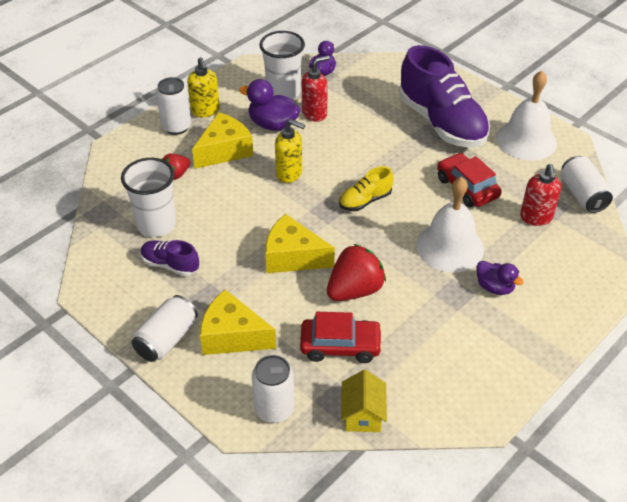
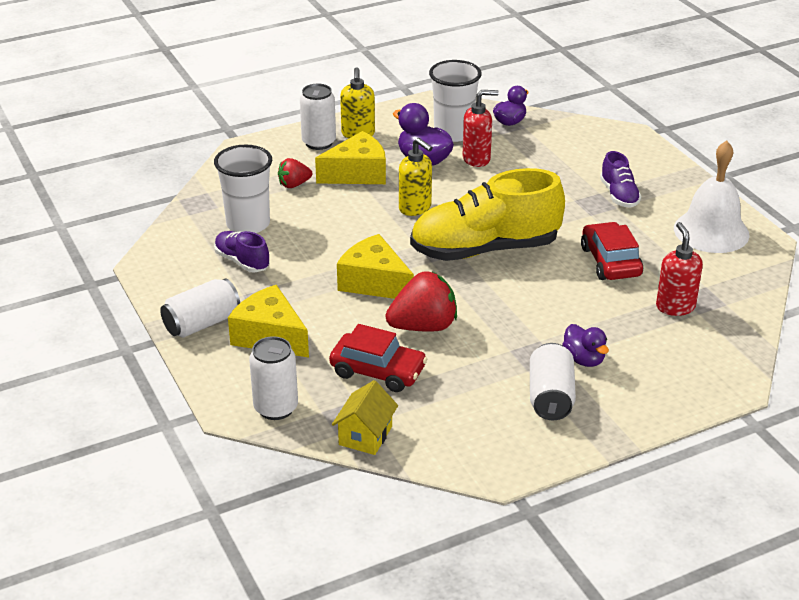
camera: 20 degrees right, 10 degrees down
yellow shoe [339,166,393,211] -> yellow shoe [410,168,565,261], size x2.15
purple shoe [399,45,490,148] -> purple shoe [600,151,642,208], size x0.46
white bell [416,176,484,272] -> none
red soap dispenser [520,164,561,226] -> red soap dispenser turned 150 degrees clockwise [656,222,703,316]
white can [561,156,613,213] -> white can moved to [530,343,576,420]

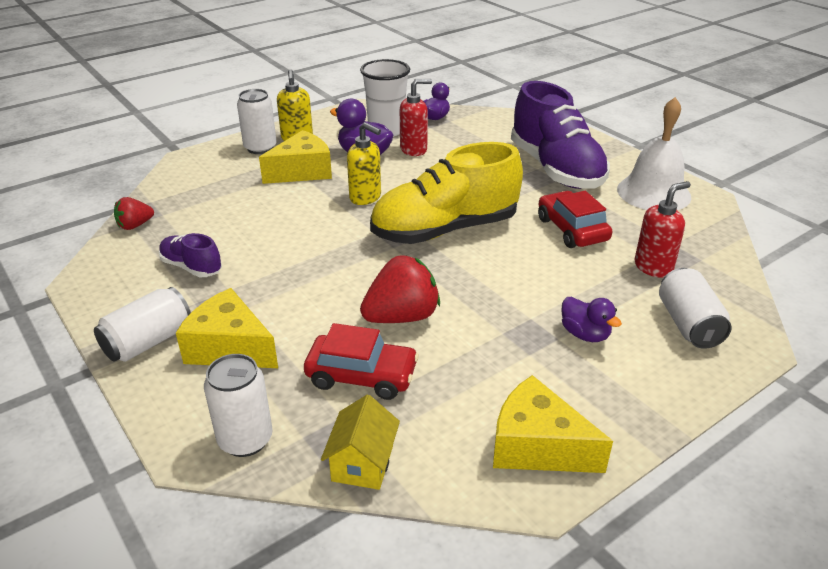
camera: 10 degrees left, 0 degrees up
white cup [214,144,272,233] -> none
red strawberry [278,158,312,188] -> red strawberry moved to [114,197,154,230]
yellow cheese [337,234,414,299] -> yellow cheese moved to [493,375,613,473]
white can [530,343,576,420] -> white can moved to [659,268,732,349]
purple shoe [600,151,642,208] -> purple shoe [511,81,610,189], size x2.15
red soap dispenser [656,222,703,316] -> red soap dispenser turned 75 degrees clockwise [635,181,691,278]

